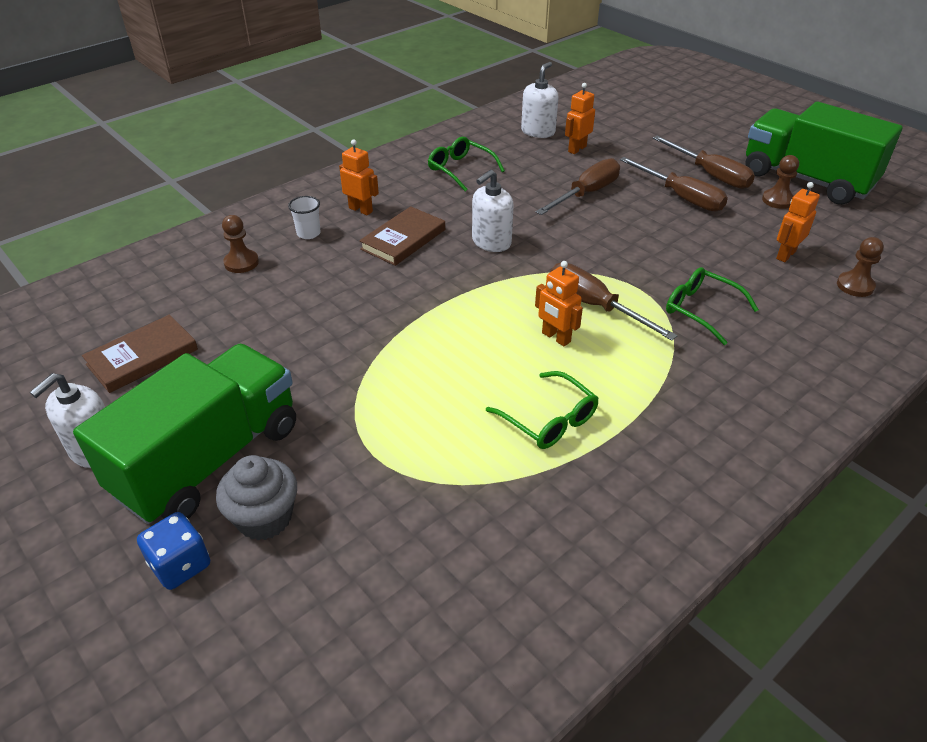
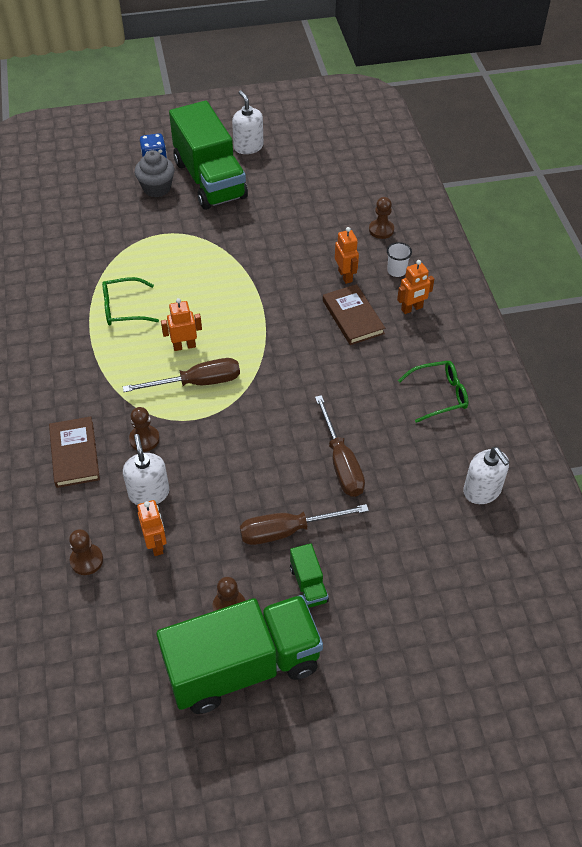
camera: 120 degrees right, 10 degrees up
brown book [82,315,198,393] -> brown book moved to [49,417,100,488]
white soap dispenser [472,170,514,252] -> white soap dispenser moved to [123,434,169,505]
orange robot [565,83,595,154] -> orange robot moved to [335,227,359,284]
brown screwdriver [653,136,755,189] -> green truck [290,543,329,608]
green glasses [666,267,759,345] -> brown pawn [129,407,160,452]

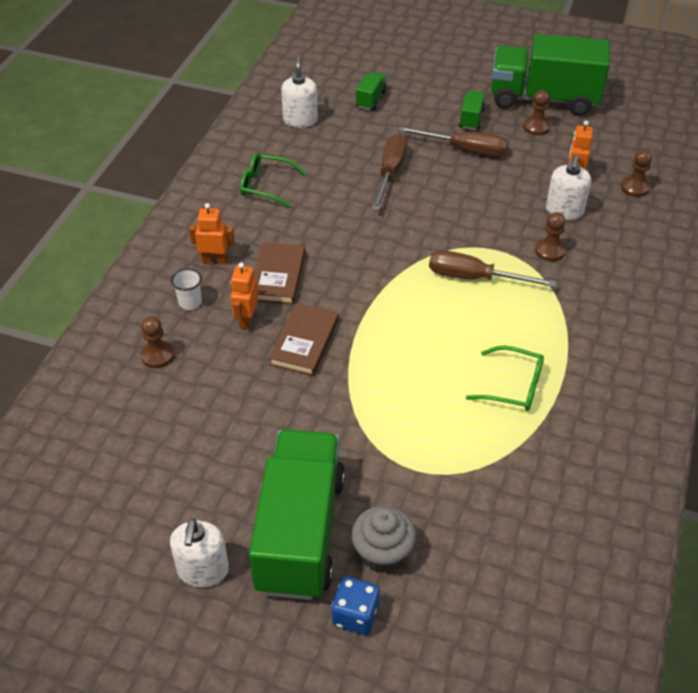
camera: 150 degrees left, 5 degrees down
brown book [49,417,100,488] -> brown book moved to [269,303,339,376]
orange robot [161,298,202,351] -> none
none -> green truck [356,72,387,110]

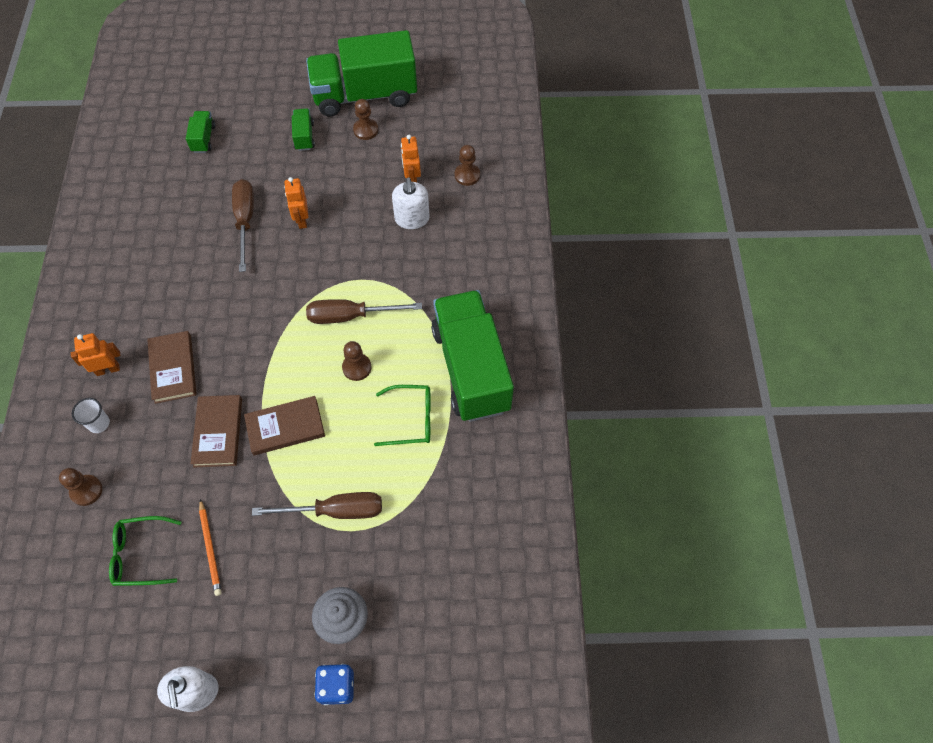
camera: 20 degrees left, 15 degrees up
orange robot [231,263,258,330] -> orange robot moved to [284,177,309,229]
green glasses [240,153,307,208] -> green glasses moved to [109,516,181,586]
green truck [249,429,345,600] -> green truck moved to [431,290,514,422]
white soap dispenser [281,56,318,128] -> none
brown screwdriver [398,127,508,157] -> brown screwdriver moved to [252,492,382,519]
brown pawn [535,212,566,261] -> brown pawn moved to [342,341,372,381]
none -> orange pencil [199,499,222,596]
none -> brown book [244,396,325,455]

